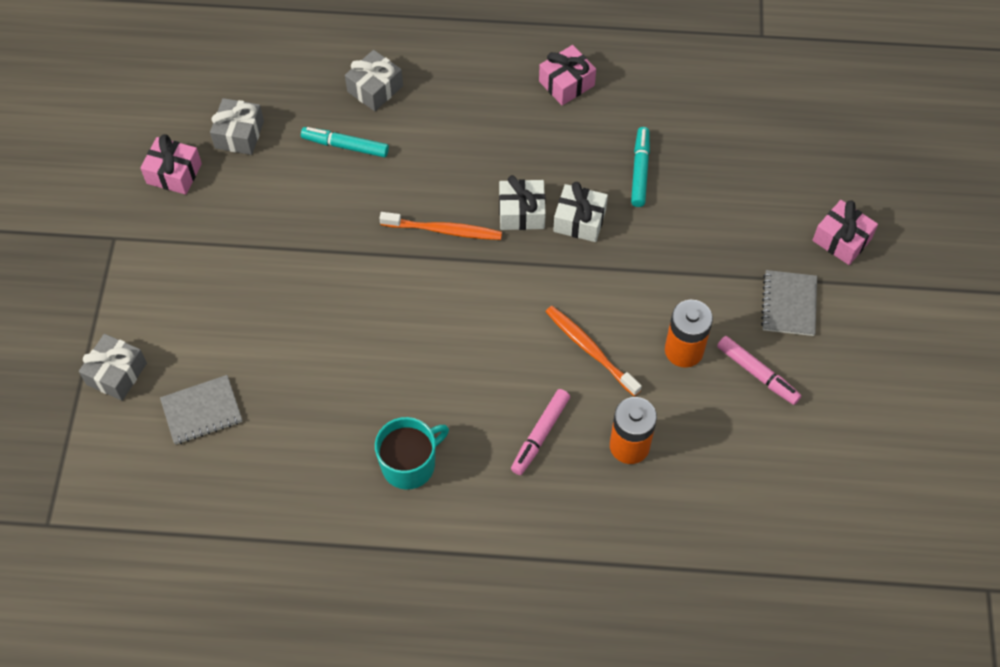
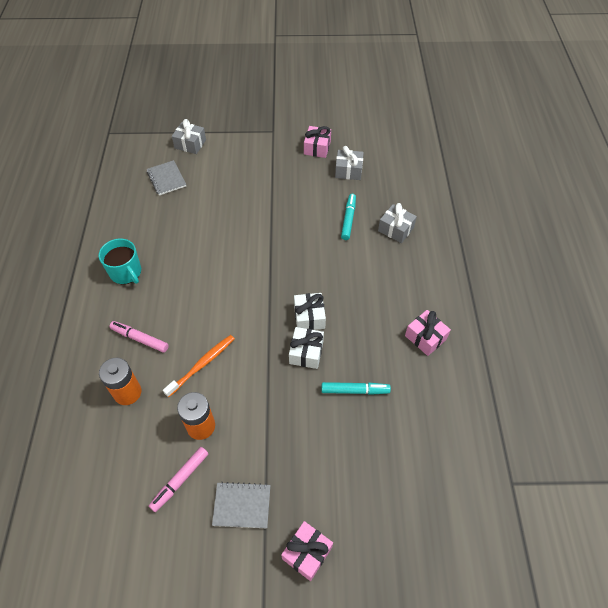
camera: 85 degrees right, 5 degrees down
orange toothbrush [379,212,502,240] -> none

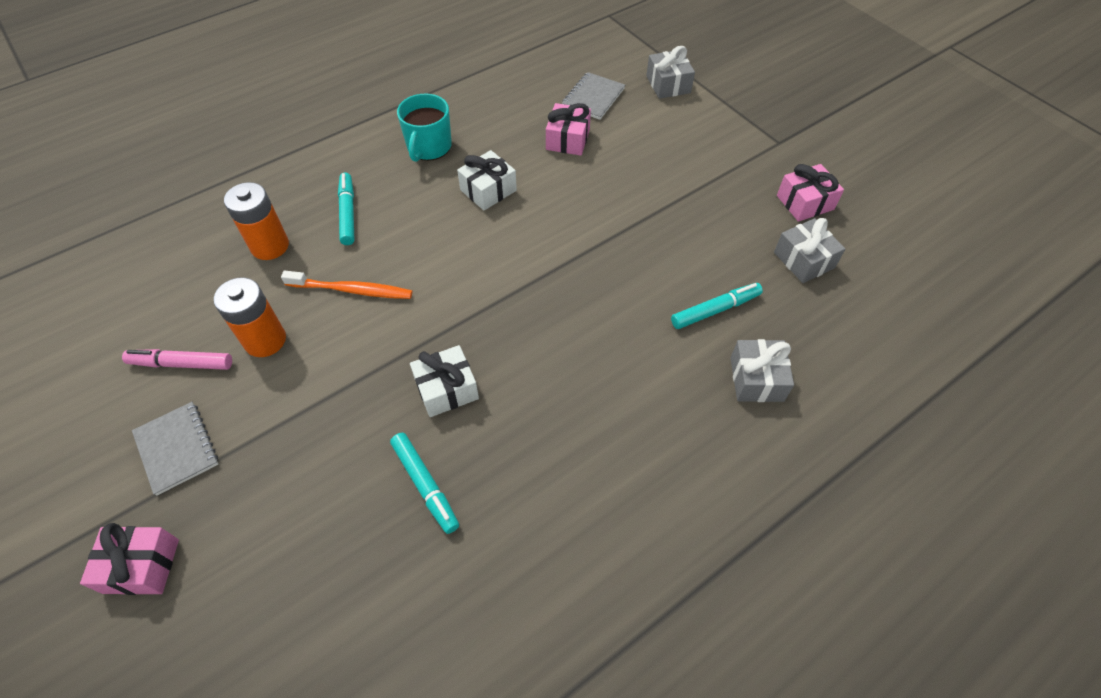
camera: 55 degrees right, 0 degrees up
pink marker [109,321,169,353] -> turquoise marker [338,173,355,245]
white gift [294,293,326,330] -> white gift moved to [457,150,517,210]
pink gift [405,310,451,356] -> pink gift moved to [546,103,591,155]

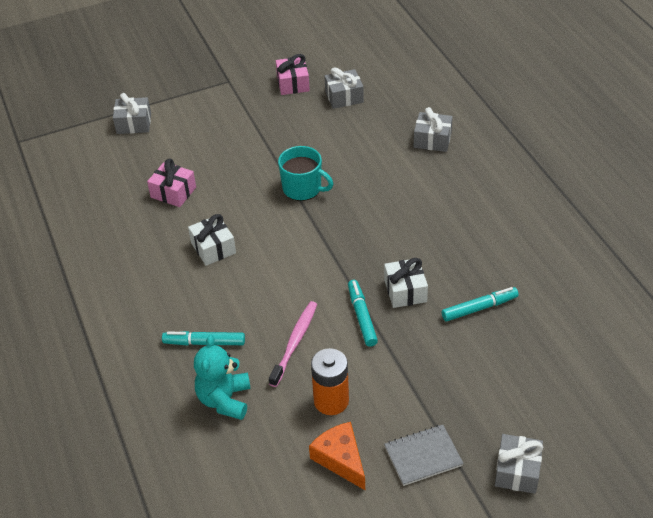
camera: 75 degrees left, 10 degrees down
pink gift [80,523,179,595] -> grey gift [495,434,543,494]
pink marker [122,349,232,370] -> orange cheese [309,422,365,490]
orange battery [224,182,289,260] -> turquoise teddy bear [194,335,251,420]
orange toothbrush [281,271,412,299] -> pink toothbrush [269,301,317,387]
turquoise mug [397,94,452,162] -> turquoise mug moved to [278,146,333,201]
grey notebook [562,72,625,120] -> none
turquoise marker [671,283,763,329] -> turquoise marker moved to [348,280,378,347]

